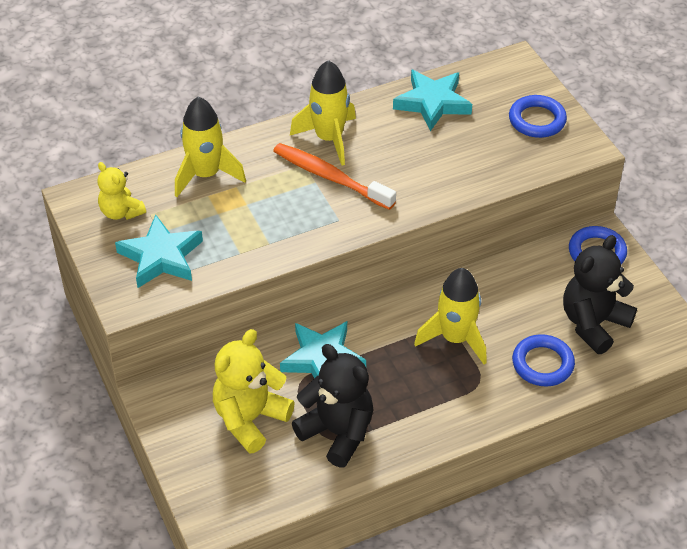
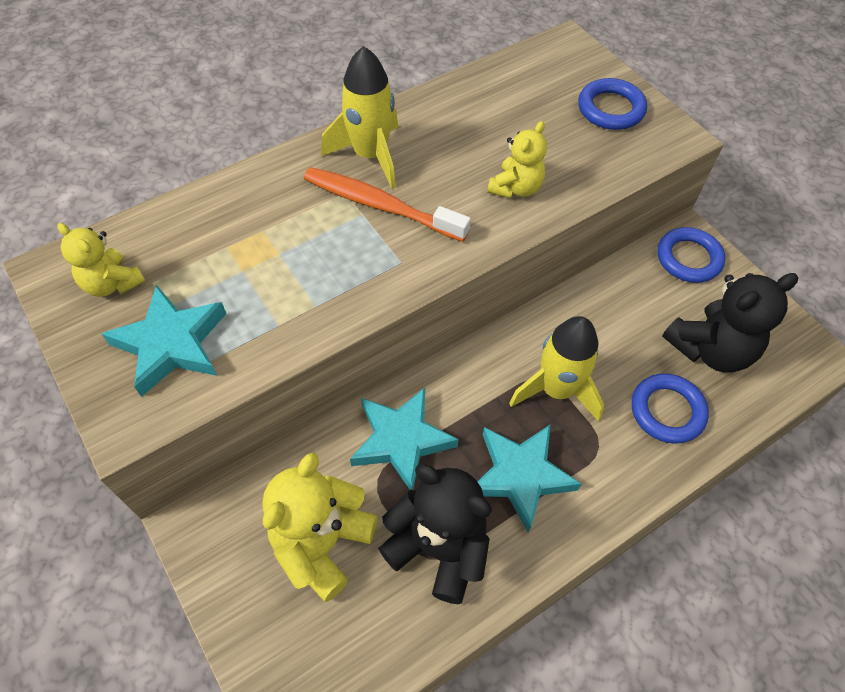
camera: 10 degrees left, 10 degrees up
yellow rocket [175,97,246,197] -> none
turquoise star [393,70,472,131] -> turquoise star moved to [477,424,581,533]
black teddy bear [563,235,637,354] -> black teddy bear turned 150 degrees counterclockwise [662,273,798,373]
none -> yellow teddy bear [487,121,547,198]

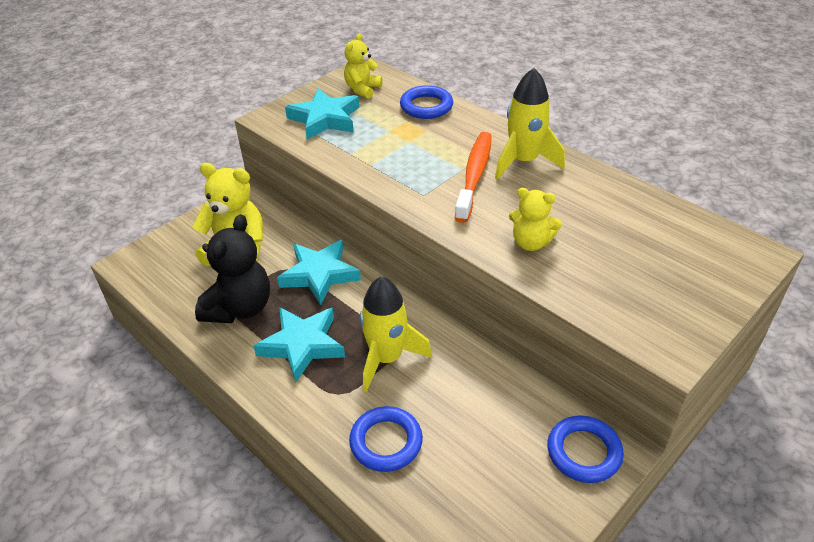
camera: 80 degrees right, 15 degrees down
blue ring [578,78,647,130] -> blue ring moved to [400,85,453,119]
black teddy bear [662,273,798,373] -> none

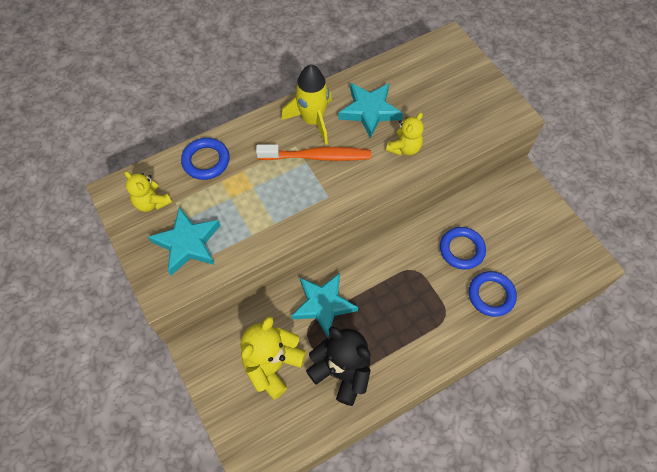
camera: 75 degrees left, 20 degrees up
turquoise star [253,307,345,383] -> turquoise star moved to [338,83,403,139]
yellow rocket [360,276,432,392] -> none
orange toothbrush [454,132,491,223] -> orange toothbrush turned 150 degrees clockwise [256,145,371,161]
blue ring [547,415,624,483] -> blue ring moved to [440,227,486,269]

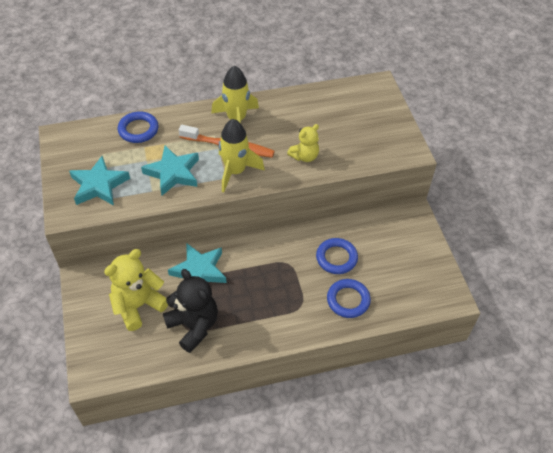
camera: 15 degrees right, 10 degrees down
yellow teddy bear [124,171,172,212] -> none
turquoise star [338,83,403,139] -> turquoise star moved to [141,146,199,196]
none -> yellow rocket [219,119,265,193]

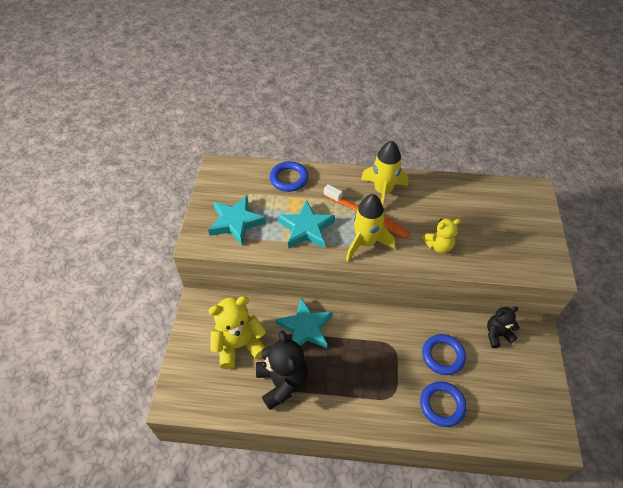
camera: 20 degrees right, 0 degrees up
none -> black teddy bear [487,307,520,348]

